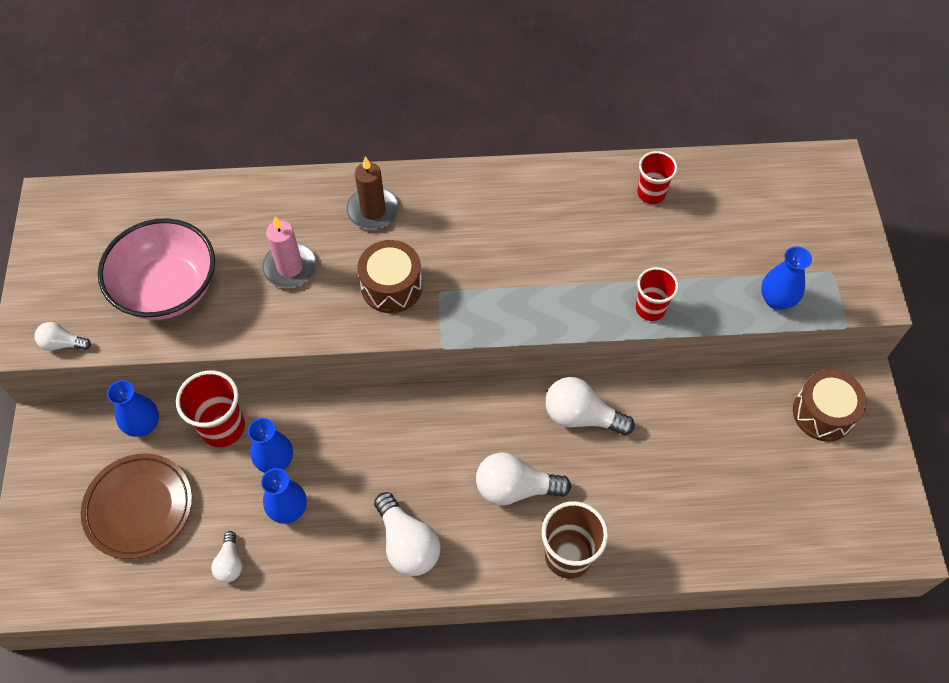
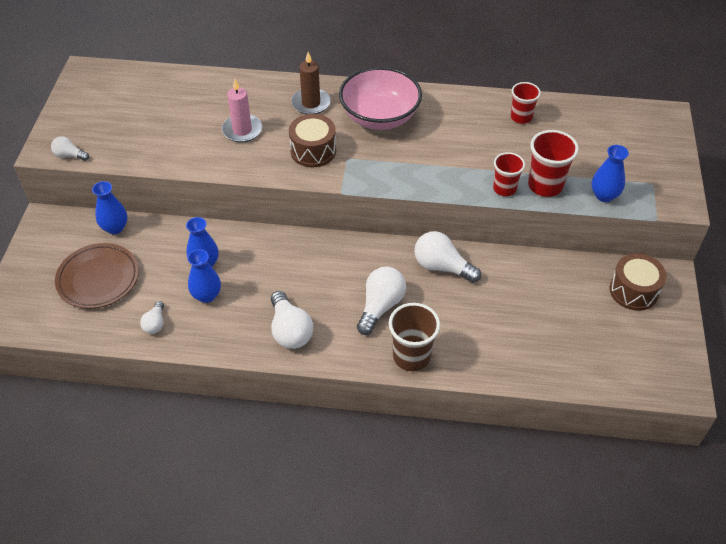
camera: 10 degrees right, 10 degrees down
pink bowl [98,218,215,320] -> pink bowl moved to [339,67,422,130]
red cup [176,370,245,447] -> red cup moved to [528,130,579,197]
white light bulb [476,452,571,505] -> white light bulb turned 105 degrees clockwise [357,266,406,335]

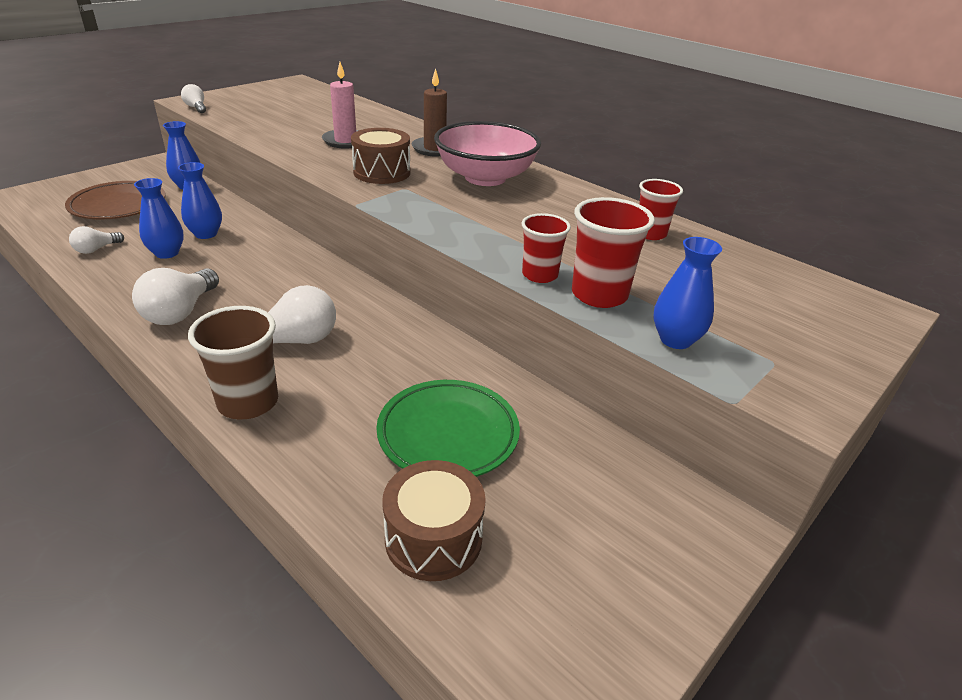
camera: 35 degrees right, 15 degrees down
white light bulb [414,231,481,283] -> none
brown drum [609,253,667,311] -> brown drum moved to [382,460,486,581]
none -> green plate [376,380,520,477]

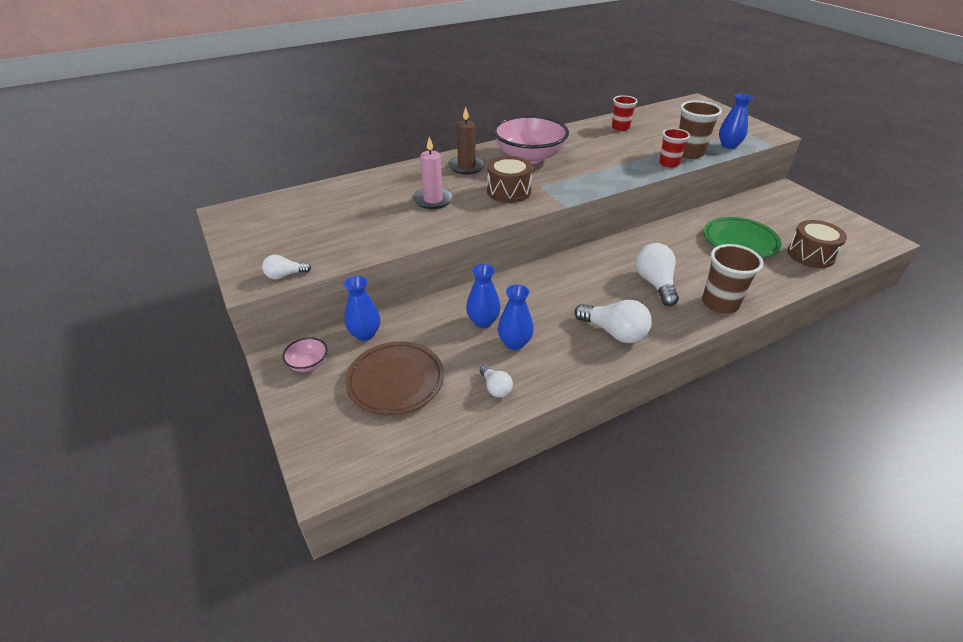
camera: 70 degrees left, 5 degrees up
red cup [572,197,655,308] -> brown cup [679,101,722,159]
none -> pink bowl [283,337,327,372]

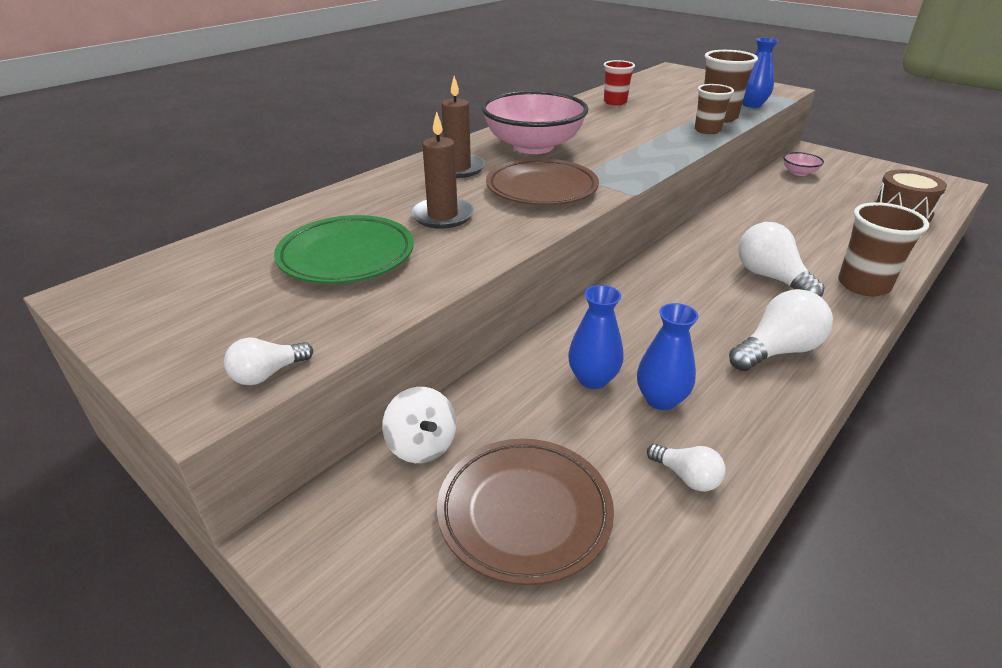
camera: 20 degrees left, 5 degrees down
pink bowl [283,337,327,372] -> pink bowl moved to [783,152,824,176]
blue vase [344,276,380,341] -> white spinning top [382,387,456,463]
pink candle [413,137,453,209] -> brown candle [411,111,474,229]
brown drum [487,156,533,203] -> brown plate [486,158,599,205]
white light bulb [574,300,652,343] -> white light bulb turned 45 degrees counterclockwise [729,289,833,371]
red cup [659,128,690,168] -> brown cup [695,84,734,134]
green plate [704,217,782,258] -> green plate moved to [274,215,414,284]

